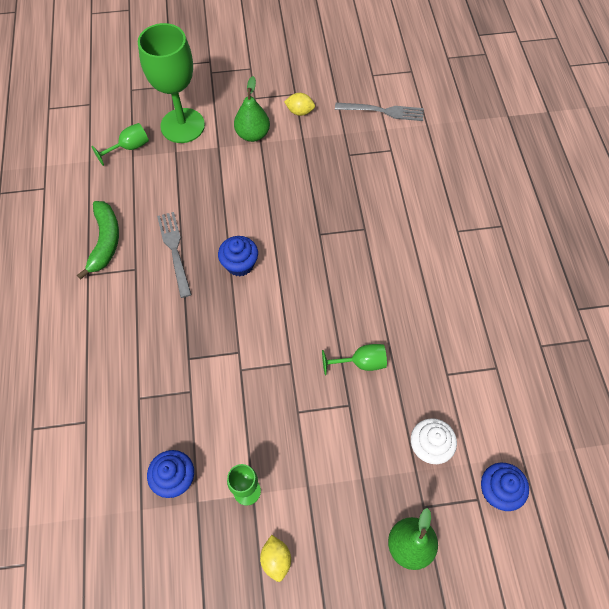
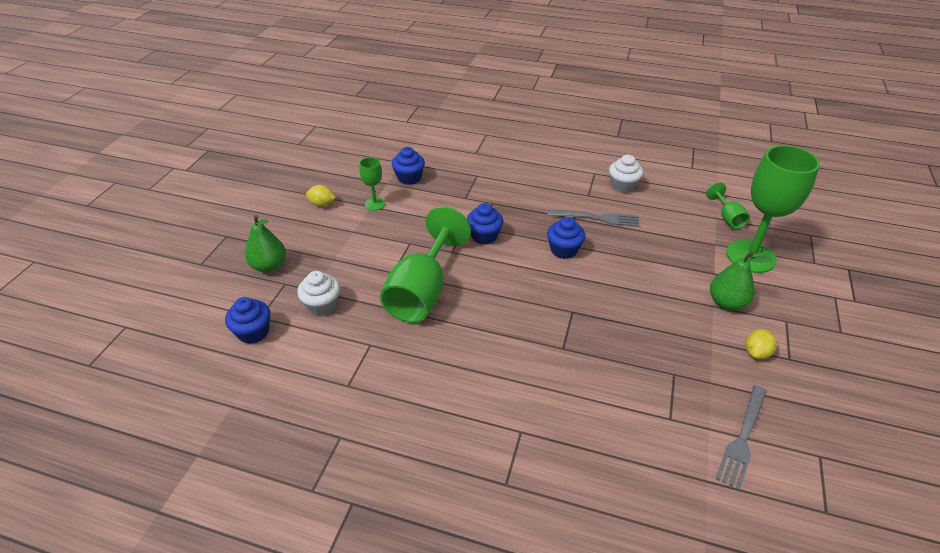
camera: 115 degrees right, 20 degrees down
green banana [77,201,119,279] -> white cupcake [609,155,643,193]
green goblet [322,344,387,375] -> green goblet [380,207,471,323], size x2.12
none -> blue cupcake [467,203,503,245]

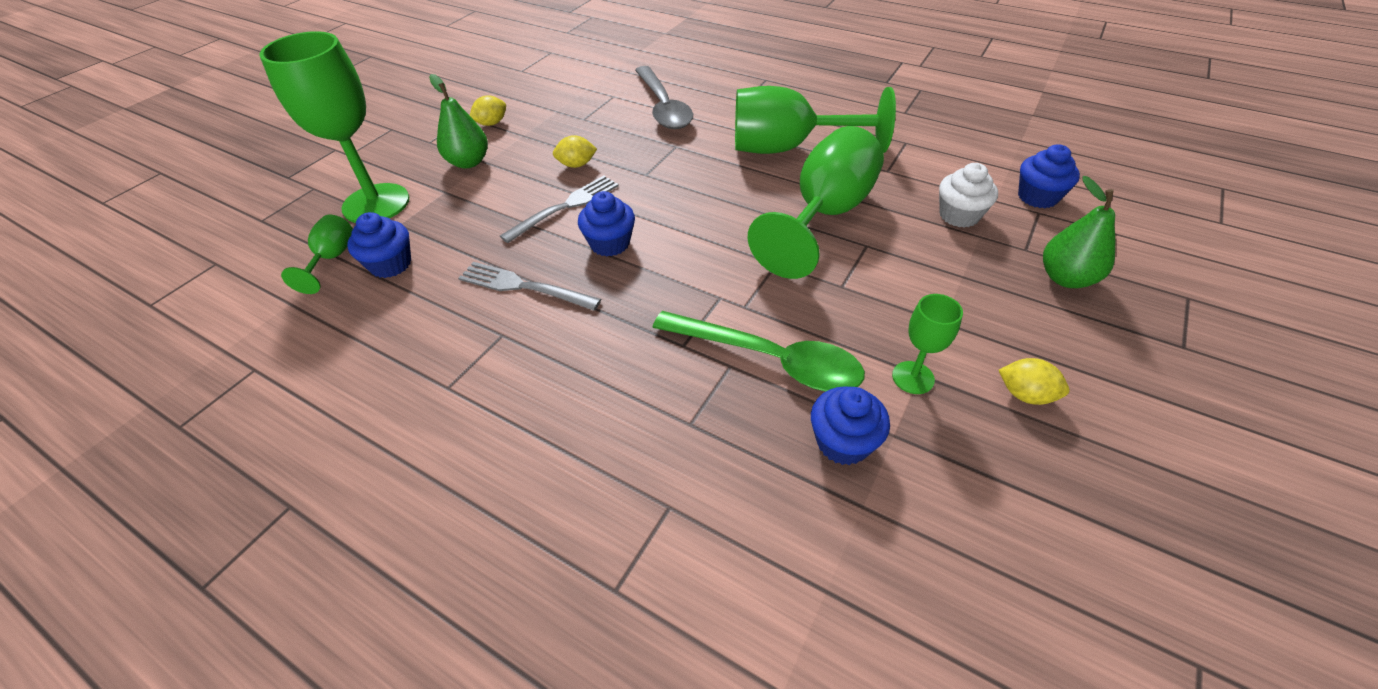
camera: 165 degrees left, 5 degrees up
blue cupcake [467,203,503,245] -> blue cupcake moved to [347,212,411,278]
white cupcake [609,155,643,193] -> none
grey fork [716,385,767,490] -> grey fork moved to [500,176,619,243]
none -> yellow lemon [553,135,597,168]
none -> grey spoon [635,66,693,129]
none -> green spoon [652,311,865,391]
none -> green goblet [735,86,896,154]

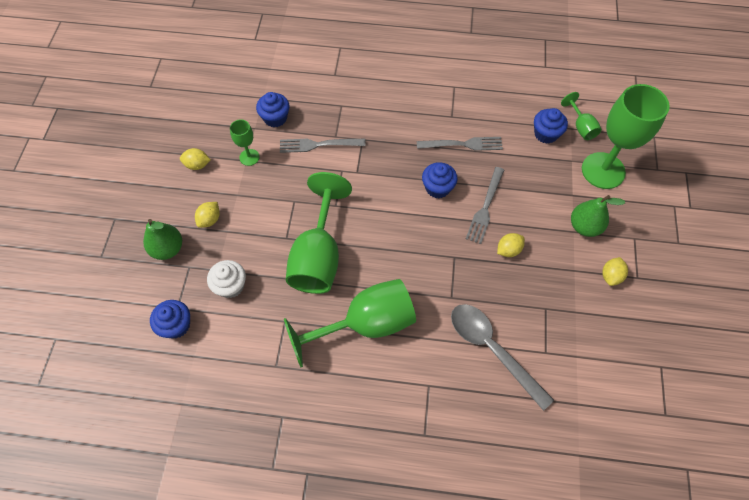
camera: 155 degrees right, 15 degrees up
green spoon [652,311,865,391] -> grey fork [280,139,366,153]
none -> yellow lemon [195,202,220,228]

